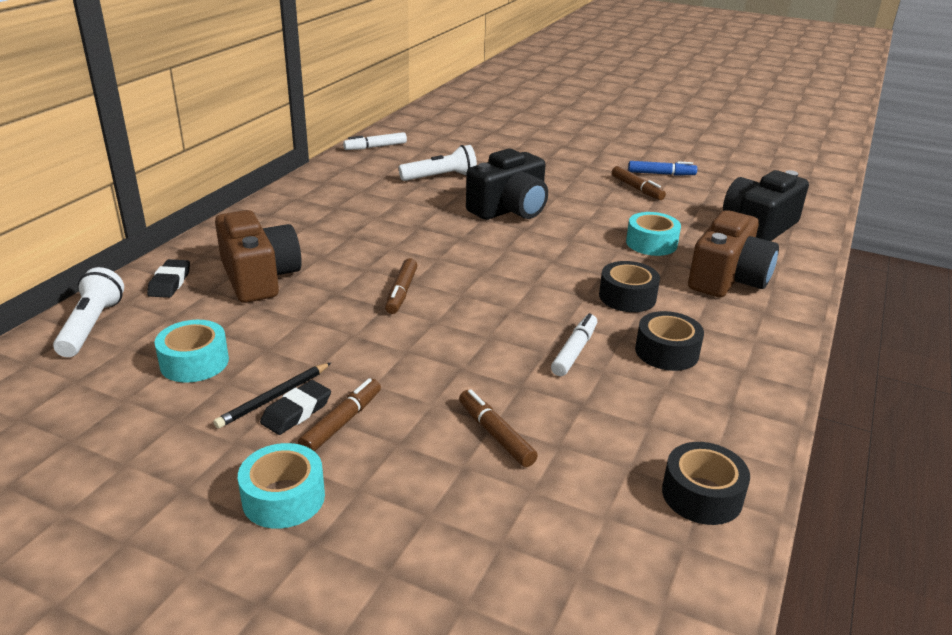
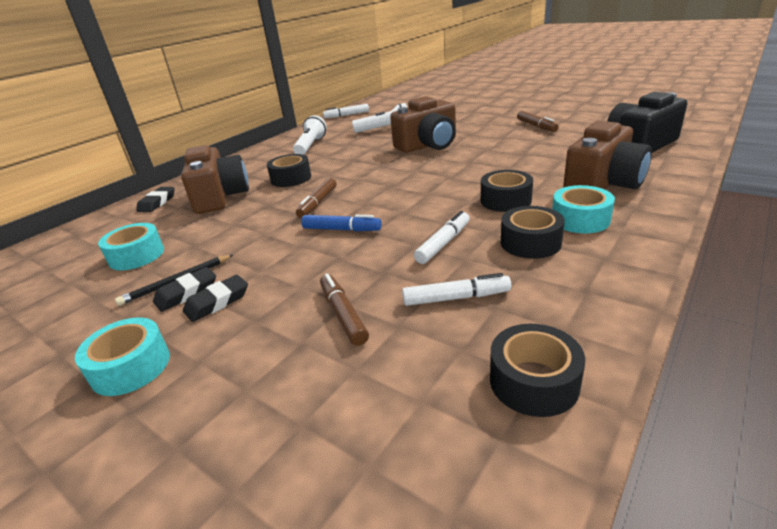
camera: 15 degrees right, 0 degrees up
white flashlight [53,267,124,357] -> white flashlight moved to [293,115,327,155]
brown marker [298,378,381,452] -> black eraser [183,275,248,322]
black camera [466,149,548,220] -> brown camera [390,96,456,153]
turquoise tape [626,212,681,256] -> turquoise tape moved to [552,185,615,233]
blue marker [628,161,697,176] -> blue marker moved to [301,215,382,231]
none -> black tape [267,154,311,187]
none -> white marker [402,273,511,306]

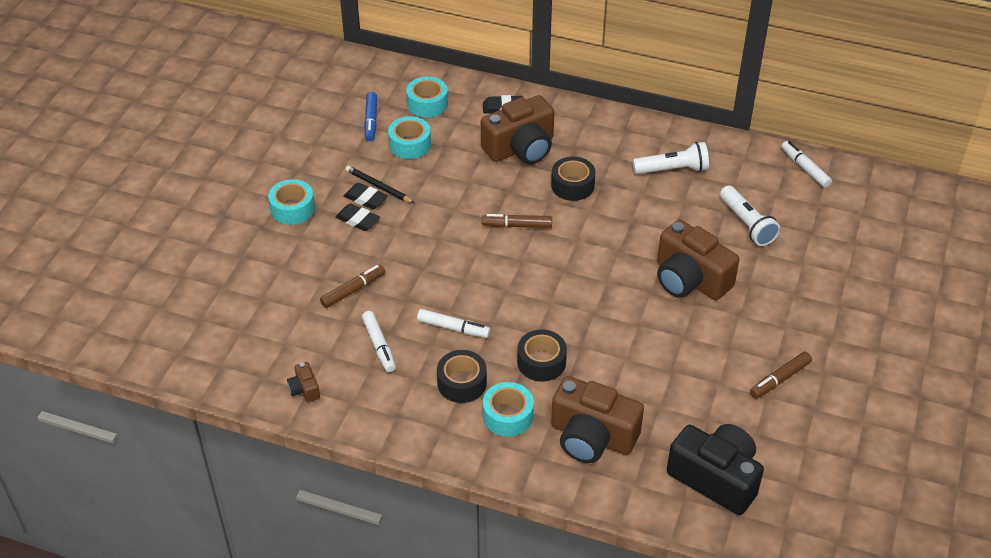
camera: 70 degrees right, 15 degrees up
blue marker [301,215,382,231] -> blue marker moved to [364,92,377,141]
black tape [490,324,585,417] -> brown camera [287,362,320,402]
none -> turquoise tape [406,77,448,117]

